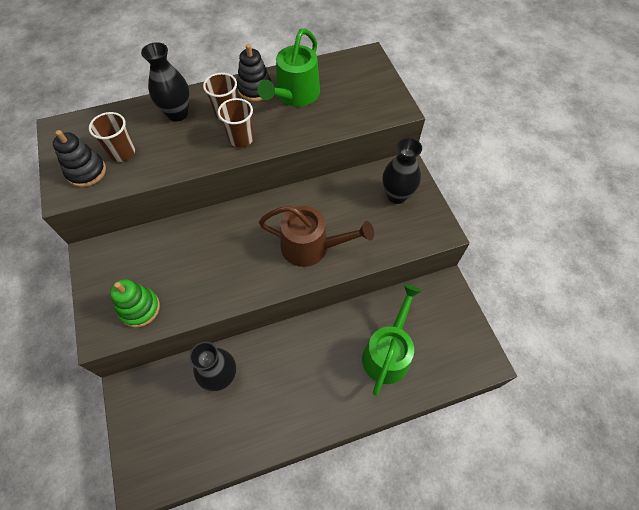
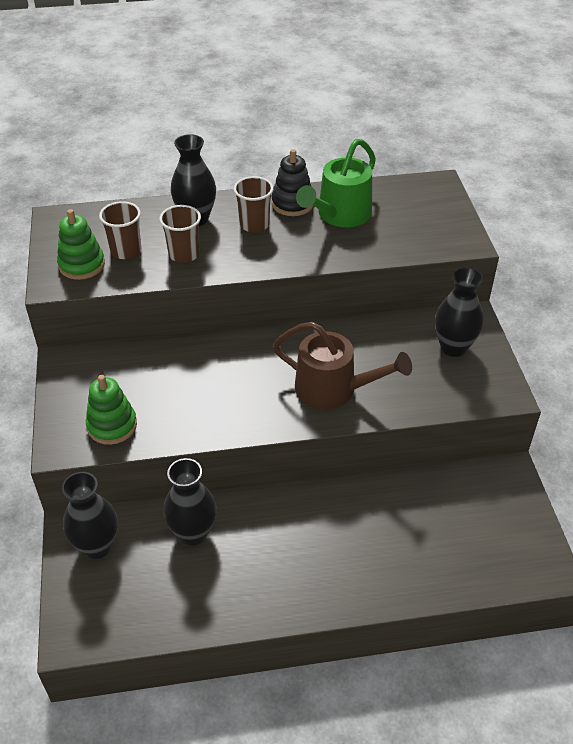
camera: 10 degrees right, 15 degrees down
black stacking toy [53,130,106,187] -> green stacking toy [57,209,105,280]
brown cup [218,98,254,148] -> brown cup moved to [159,205,201,263]
green watering can [362,284,422,396] -> none
none -> black vase [62,472,118,559]

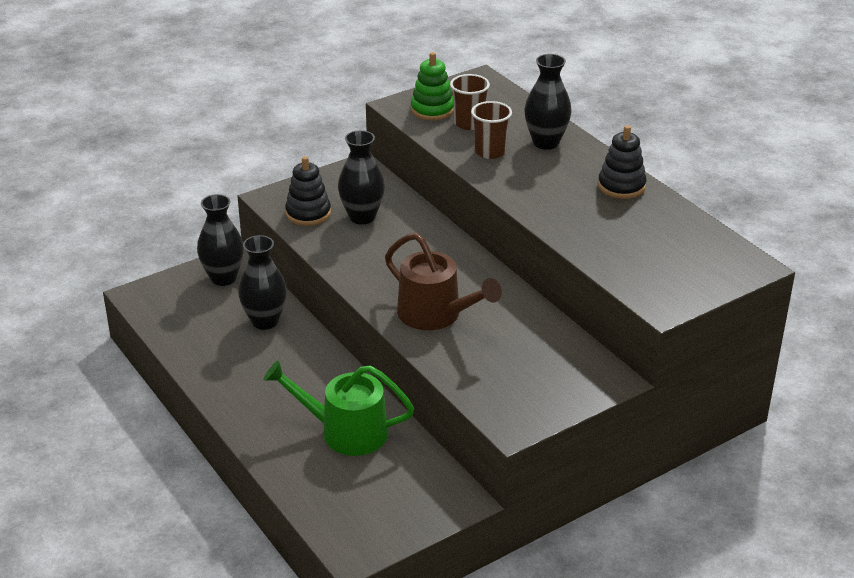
camera: 65 degrees right, 10 degrees down
green stacking toy [86,375,137,445] -> black stacking toy [285,156,331,226]
brown cup [234,176,273,233] -> none
brown watering can [273,322,412,409] -> brown watering can turned 45 degrees counterclockwise [385,233,502,330]
green watering can [296,139,376,227] -> green watering can moved to [263,360,414,456]
black vase [435,267,484,357] -> black vase moved to [338,130,385,225]

